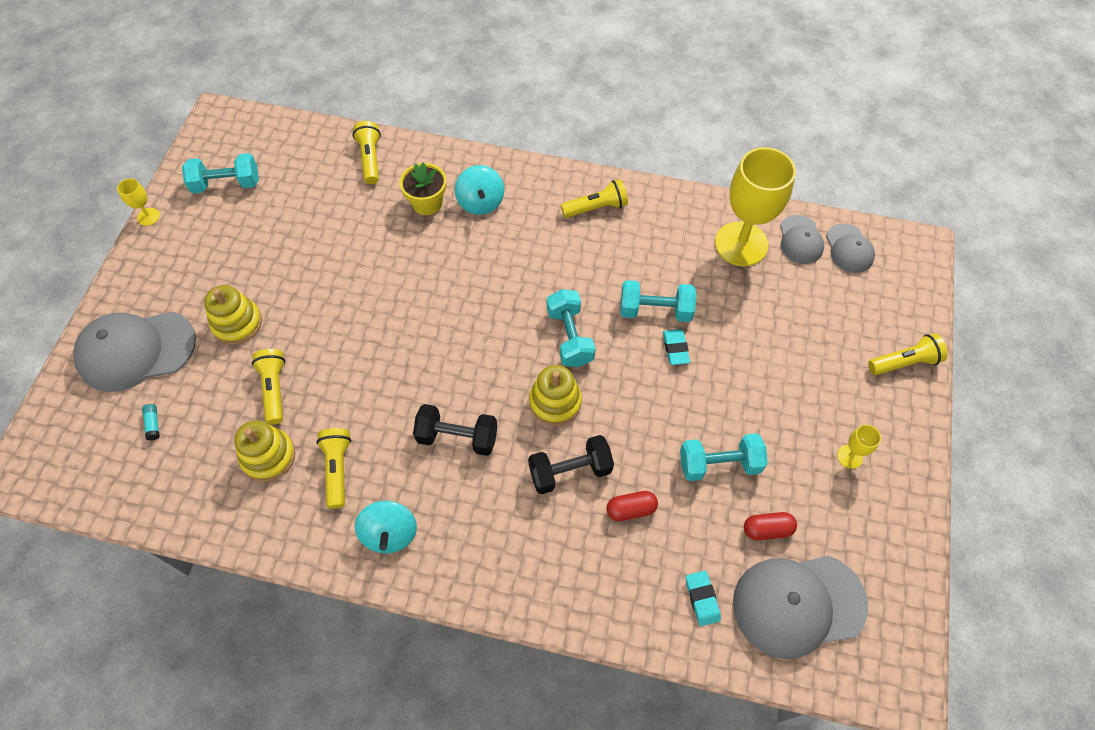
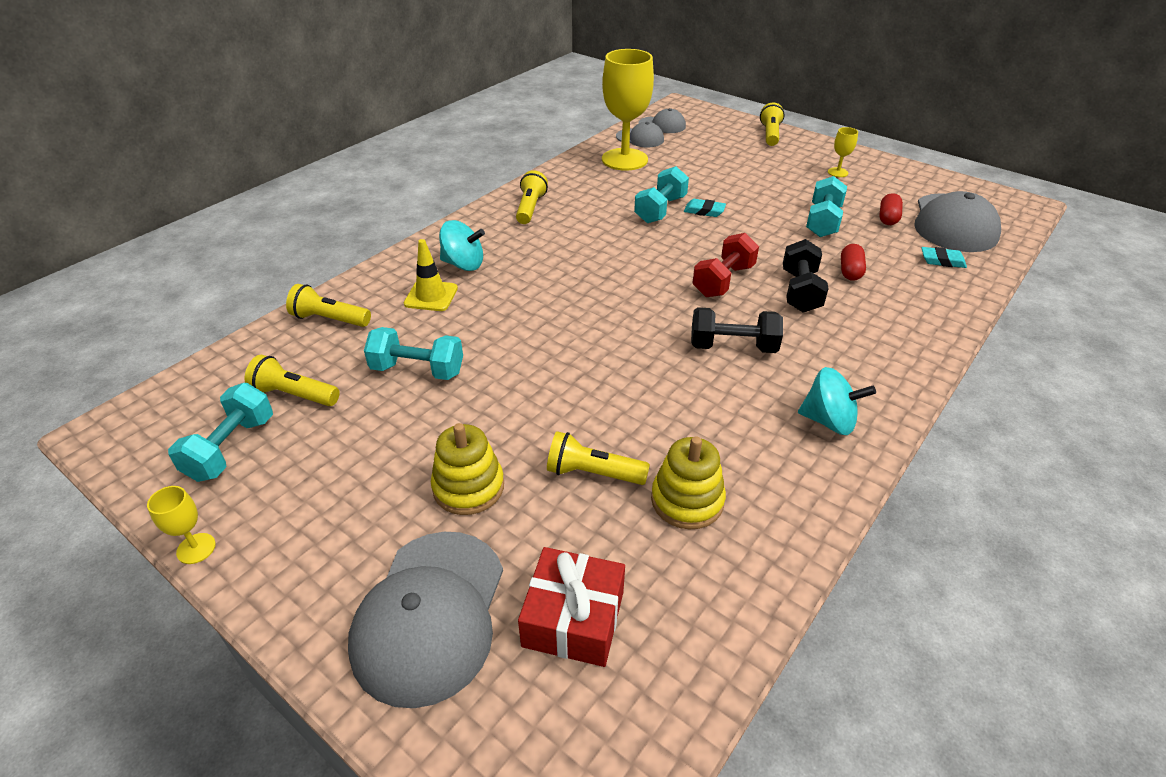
camera: 65 degrees left, 20 degrees down
turquoise glue stick [142,404,160,441] -> red gift [518,547,625,667]
yellow flashlight [317,428,351,509] -> yellow flashlight moved to [245,355,340,406]
yellow flower pot [400,163,446,215] -> yellow traffic cone [404,239,458,311]
black dumbbell [413,404,498,456] -> black dumbbell turned 60 degrees clockwise [691,307,783,353]
yellow stacking toy [529,365,582,426] -> red dumbbell [692,233,759,297]
turquoise dumbbell [547,289,595,367] -> turquoise dumbbell moved to [364,327,463,380]

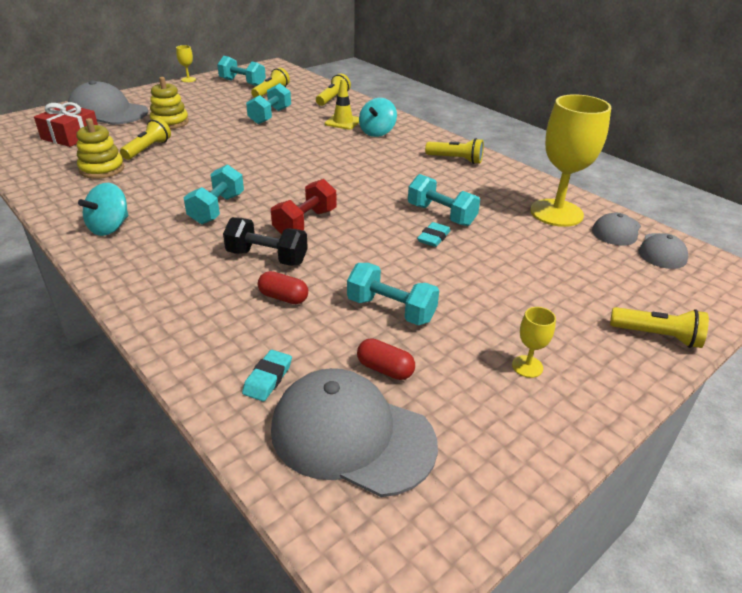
camera: 100 degrees right, 5 degrees down
black dumbbell [691,307,783,353] -> turquoise dumbbell [184,164,244,224]
red dumbbell [692,233,759,297] -> red dumbbell turned 75 degrees clockwise [271,179,337,234]

